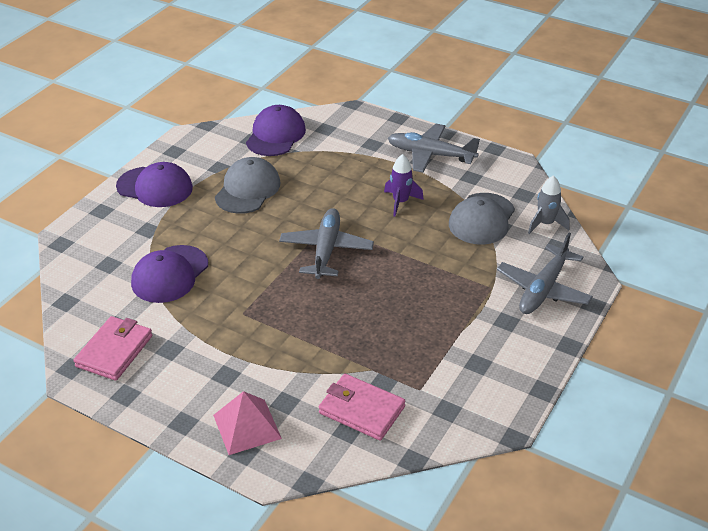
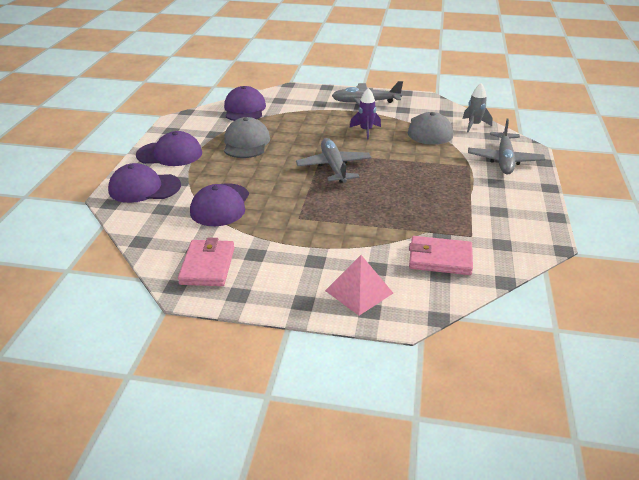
camera: 20 degrees left, 5 degrees down
none -> purple cap [108,163,181,203]

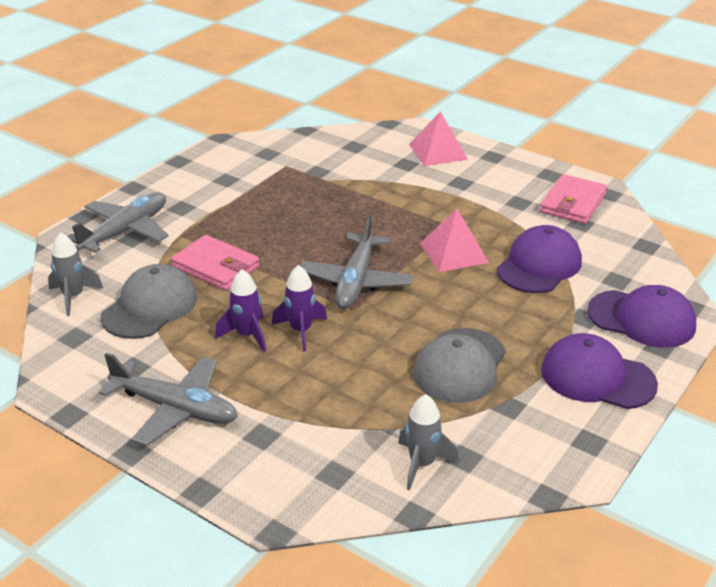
camera: 155 degrees left, 0 degrees up
purple cap [224,86,266,121] -> grey rocket [398,394,459,490]
pink wallet [409,236,473,275] -> pink wallet moved to [171,235,260,291]
none -> purple rocket [272,265,327,352]
none -> pink pyramid [420,209,489,272]

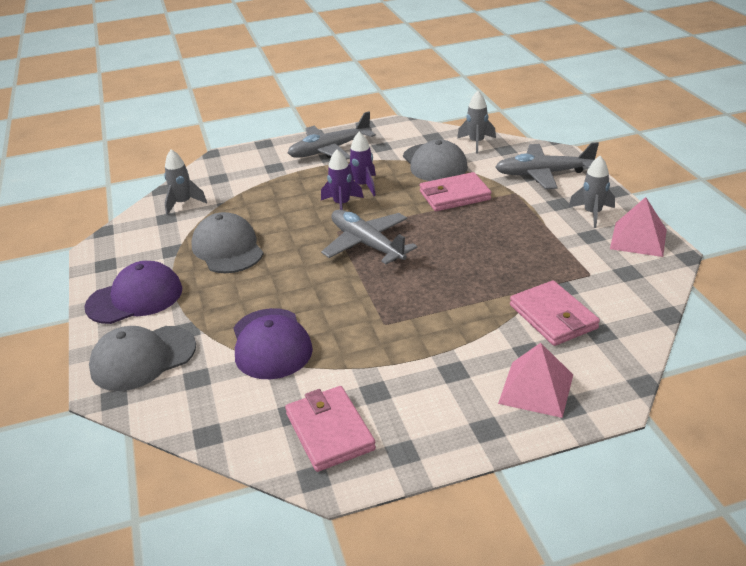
camera: 130 degrees right, 0 degrees up
grey plane [67,192,169,253] -> grey plane turned 105 degrees clockwise [495,142,599,189]
pink pyramid [420,209,489,272] -> pink pyramid moved to [610,197,667,257]
purple cap [587,285,696,348] -> grey cap [89,326,196,391]
none -> pink wallet [510,281,600,346]
none -> grey rocket [569,156,615,228]

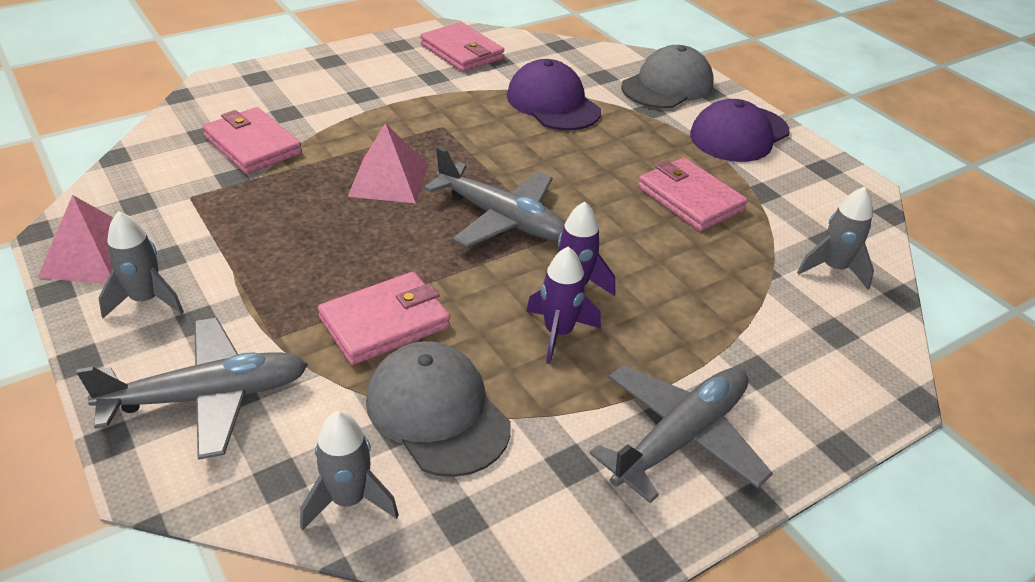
camera: 160 degrees right, 5 degrees up
grey cap [191,212,263,273] -> pink wallet [638,158,748,231]
pink pyramid [498,343,573,418] -> pink pyramid moved to [348,123,428,203]

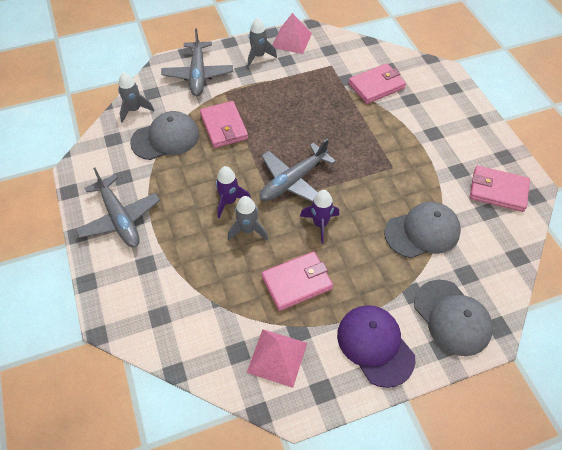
camera: 105 degrees right, 15 degrees up
pink pyramid [348,123,428,203] -> pink pyramid moved to [247,329,307,388]
pink wallet [420,22,504,72] -> pink wallet turned 45 degrees clockwise [470,166,530,212]
purple cap [507,59,601,131] -> grey cap [384,202,461,258]
purple rocket [526,246,601,364] -> purple rocket moved to [300,190,339,244]
grey rocket [797,187,874,290] -> grey rocket moved to [228,196,268,241]

